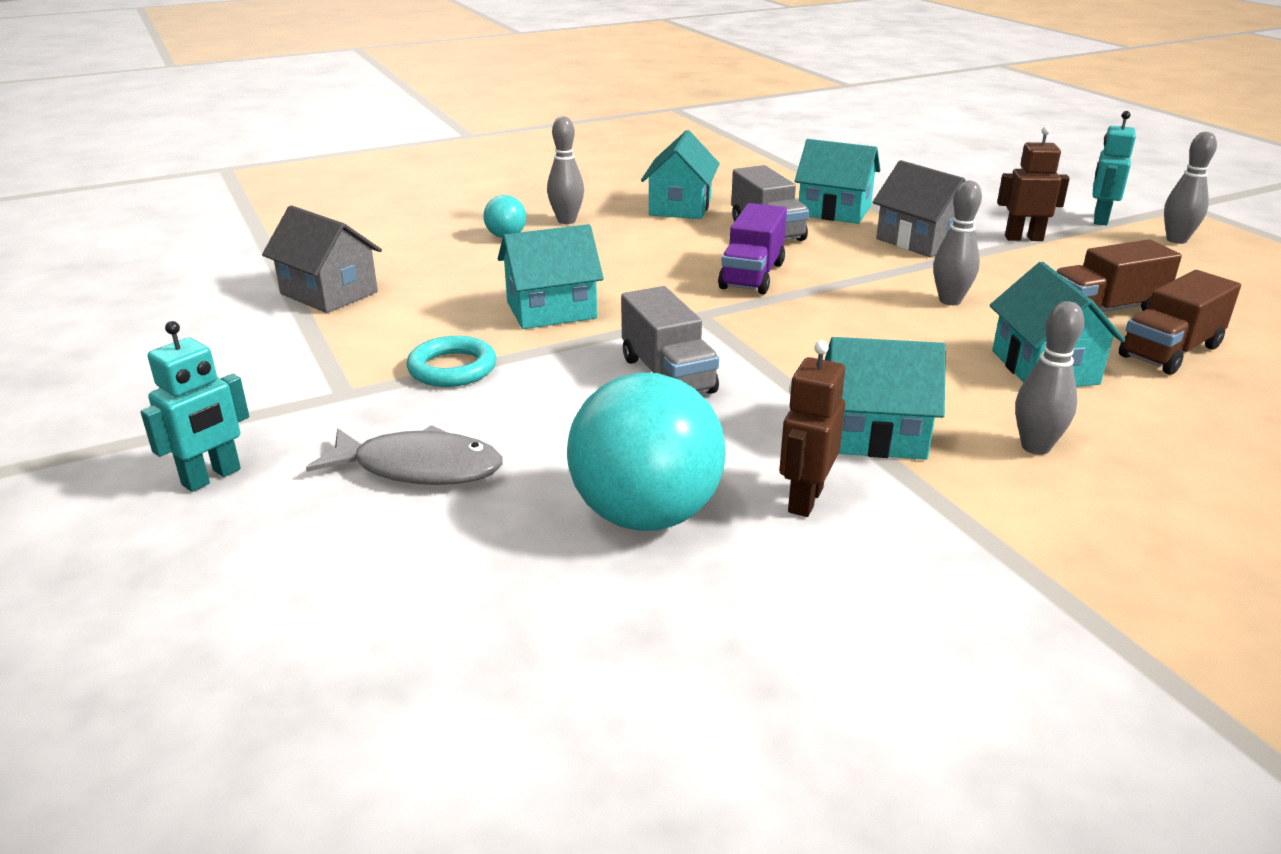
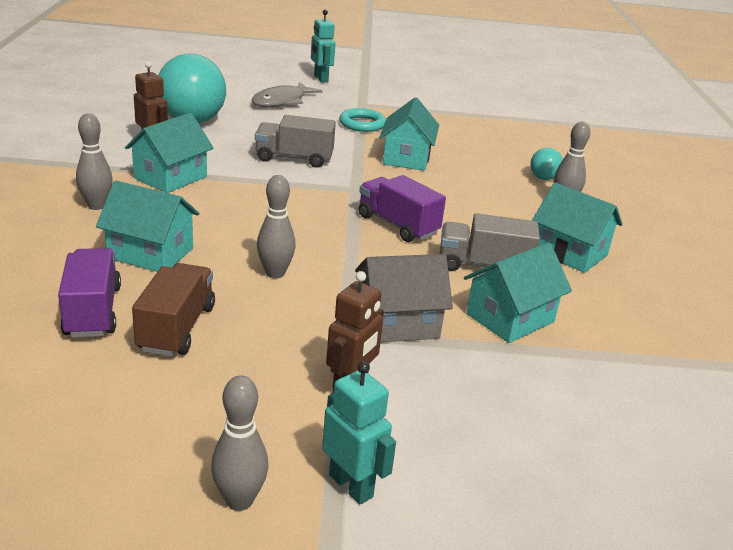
camera: 115 degrees right, 0 degrees up
grey house [262,205,382,313] -> none
brown truck [1119,270,1241,375] -> purple truck [58,248,121,338]

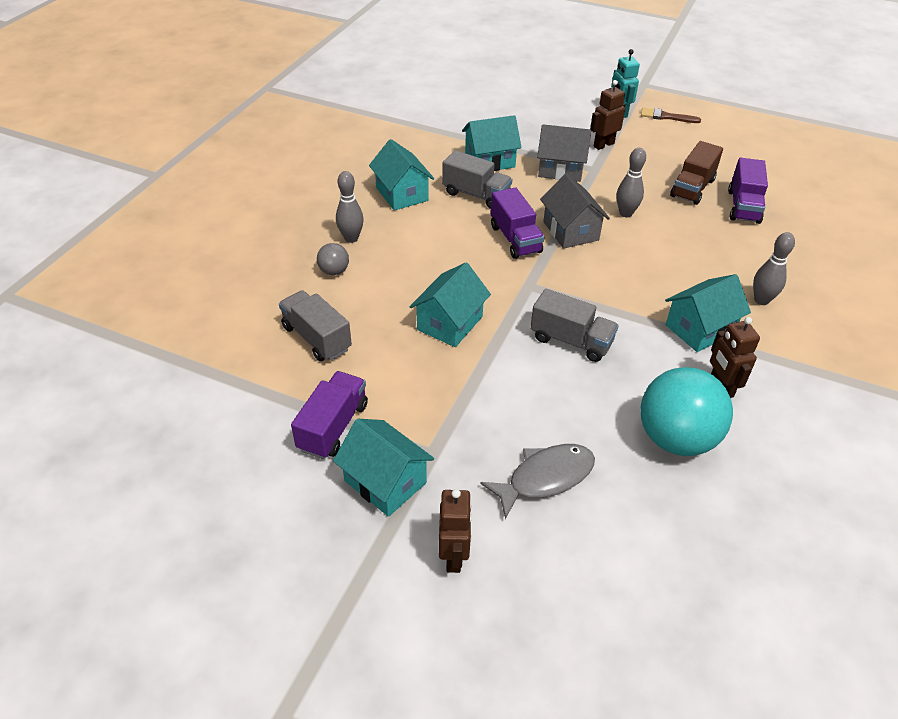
camera: 155 degrees left, 15 degrees up
turquoise house [96,180,200,272] -> turquoise house moved to [333,419,434,517]
grey bowling pin [211,375,268,511] -> brown brush [641,108,701,123]
turquoise robot [311,10,335,82] -> brown robot [439,489,472,573]
turquoise ring [339,108,386,132] -> none
turquoise ball [530,148,563,180] -> grey ball [317,243,349,275]
none -> grey truck [279,290,352,362]
none -> purple truck [291,371,368,459]
none -> grey house [540,174,610,249]

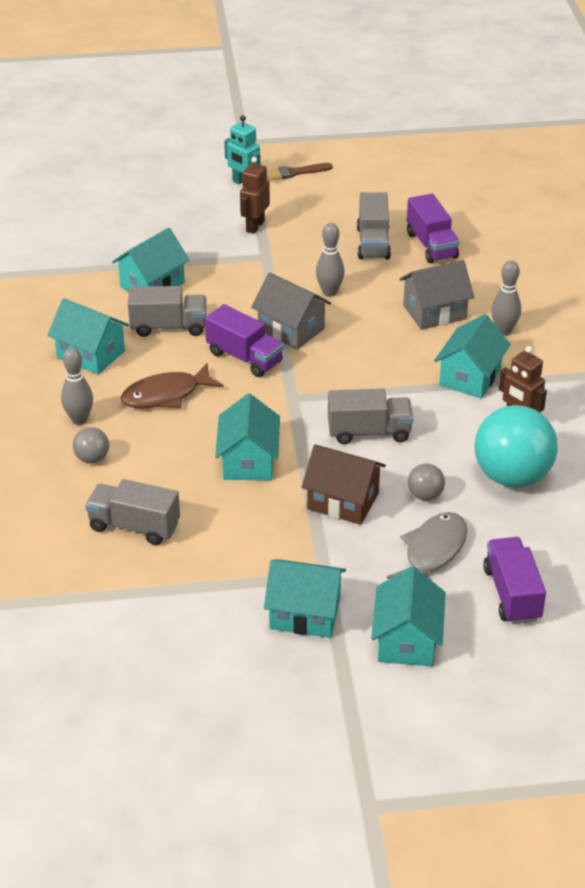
camera: 30 degrees left, 5 degrees down
purple truck [291,371,368,459] -> purple truck moved to [483,537,546,624]
brown robot [439,489,472,573] -> turquoise house [371,566,446,667]
grey house [537,124,591,182] -> grey house moved to [399,260,474,330]
brown truck [670,141,723,205] -> grey truck [357,192,391,259]
none -> brown fish [121,363,223,408]
none -> brown house [302,444,386,525]
none -> grey ball [408,464,445,501]

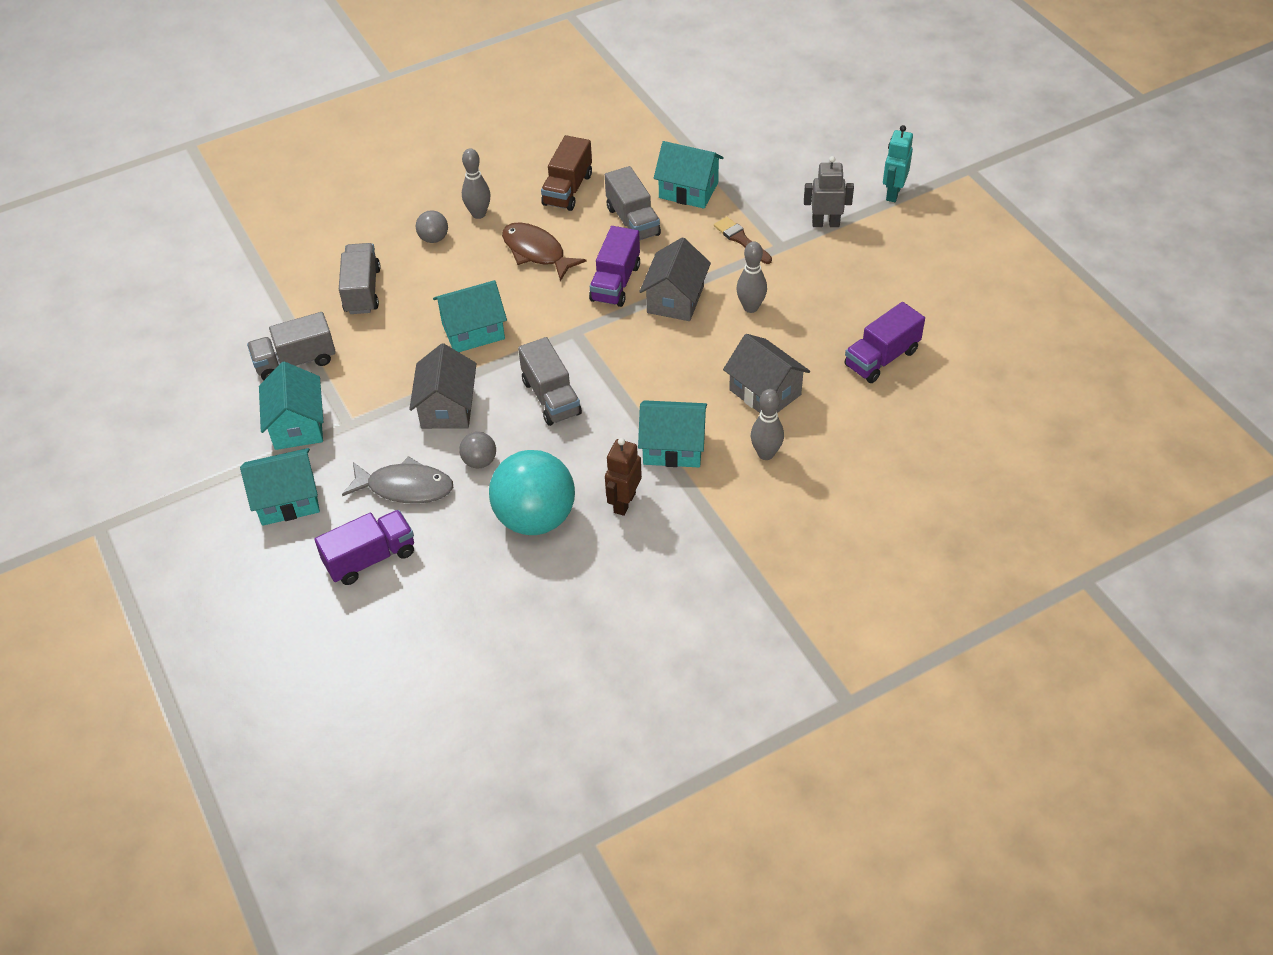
camera: 70 degrees right, 10 degrees up
turquoise house [48,298,129,375] -> brown truck [541,135,592,211]
brown robot [240,157,270,234] -> grey robot [804,156,854,227]
brown brush [267,163,333,181] -> brown brush moved to [714,217,772,264]
brown house [302,444,386,525] -> grey house [409,343,476,429]
grey truck [357,192,391,259] -> grey truck moved to [247,312,336,380]

